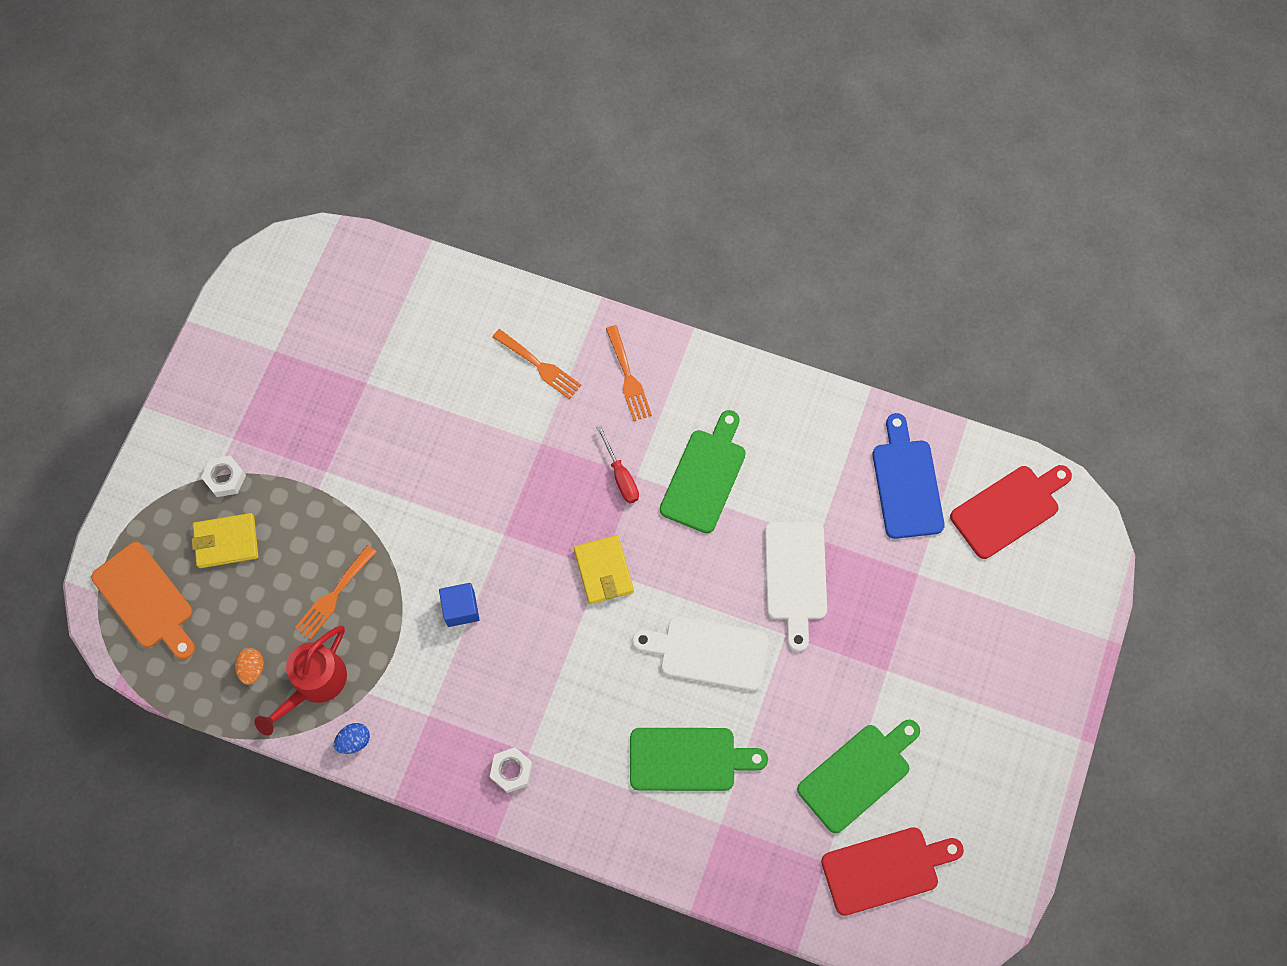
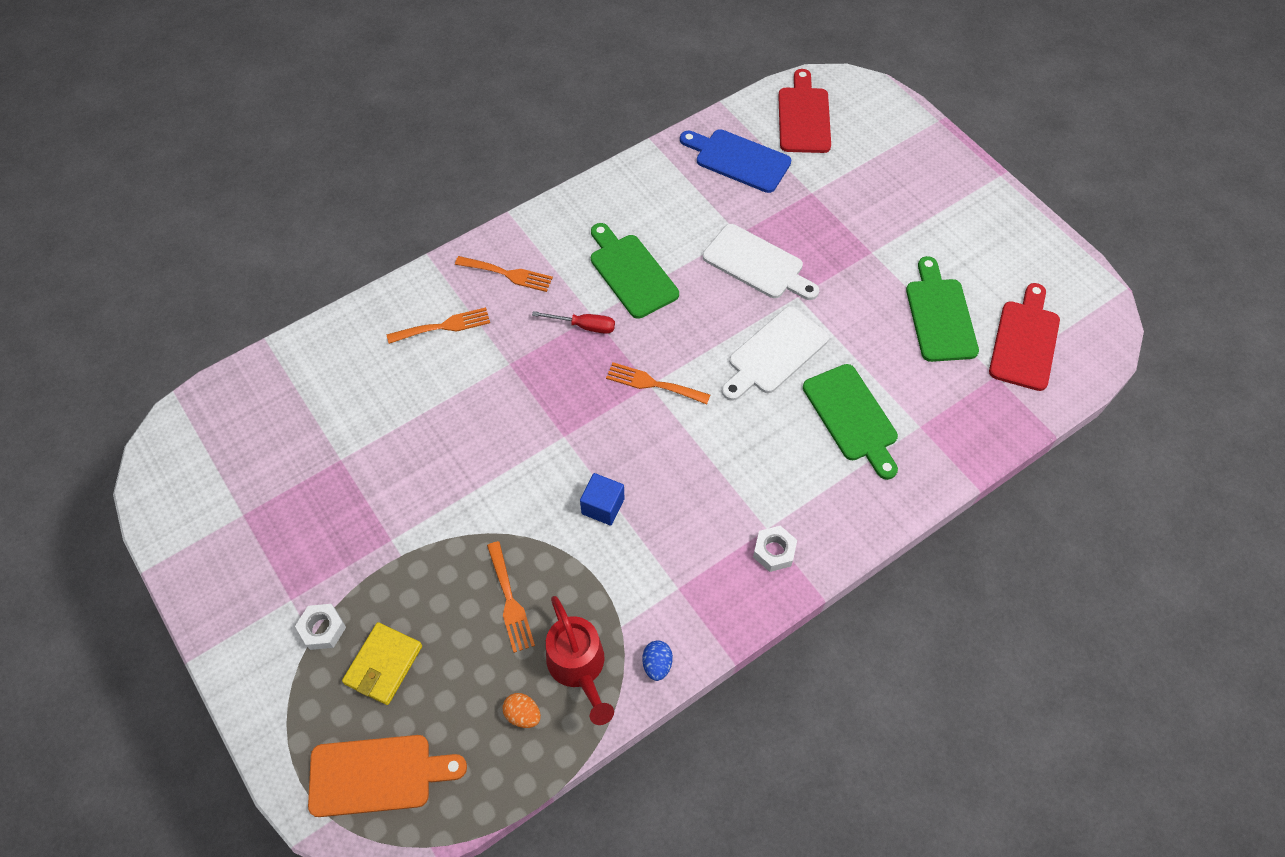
camera: 55 degrees left, 10 degrees down
yellow wallet [574,535,634,604] -> orange fork [606,363,710,404]
green cutting board [630,728,768,791] -> green cutting board turned 120 degrees clockwise [803,364,898,480]

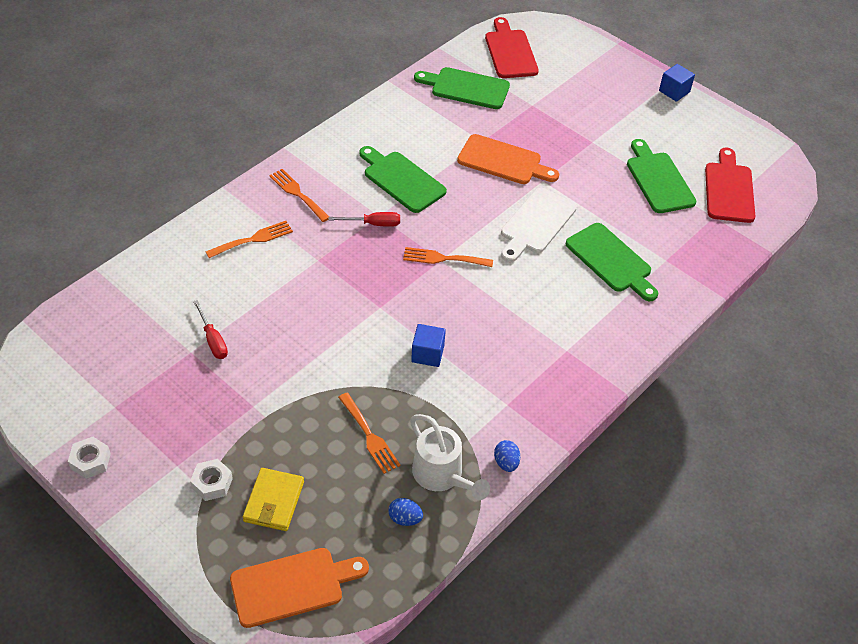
camera: 15 degrees left, 10 degrees down
orange fork [455,256,553,292] -> orange fork turned 135 degrees counterclockwise [269,169,329,222]
orange egg [502,693,541,728] -> blue egg [388,498,423,526]
red watering can [546,596,614,725] -> white watering can [410,414,490,500]
blue cutting board [680,129,791,193] -> green cutting board [414,67,510,109]
white cutting board [703,224,819,300] -> orange cutting board [457,134,559,184]
white nut [753,526,797,572] -> white nut moved to [68,437,111,479]
none -> red screwdriver [193,300,228,359]
none -> blue cube [659,64,695,102]

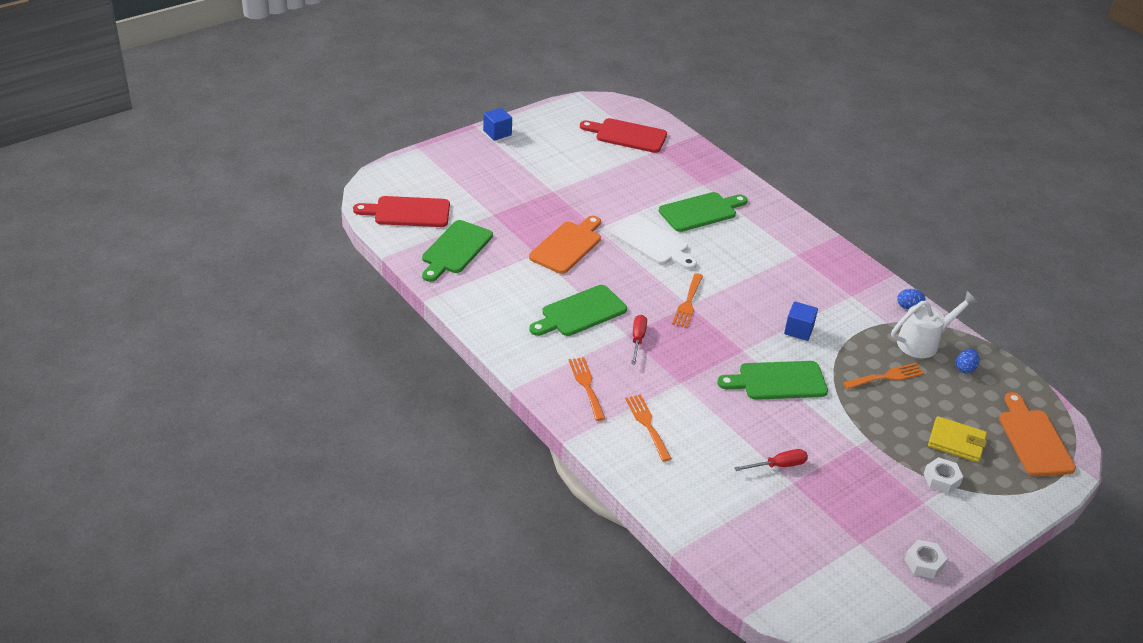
camera: 80 degrees left, 10 degrees down
orange fork [269,169,329,222] -> orange fork turned 105 degrees clockwise [569,357,605,421]
green cutting board [627,139,696,213] -> green cutting board moved to [717,361,828,400]

